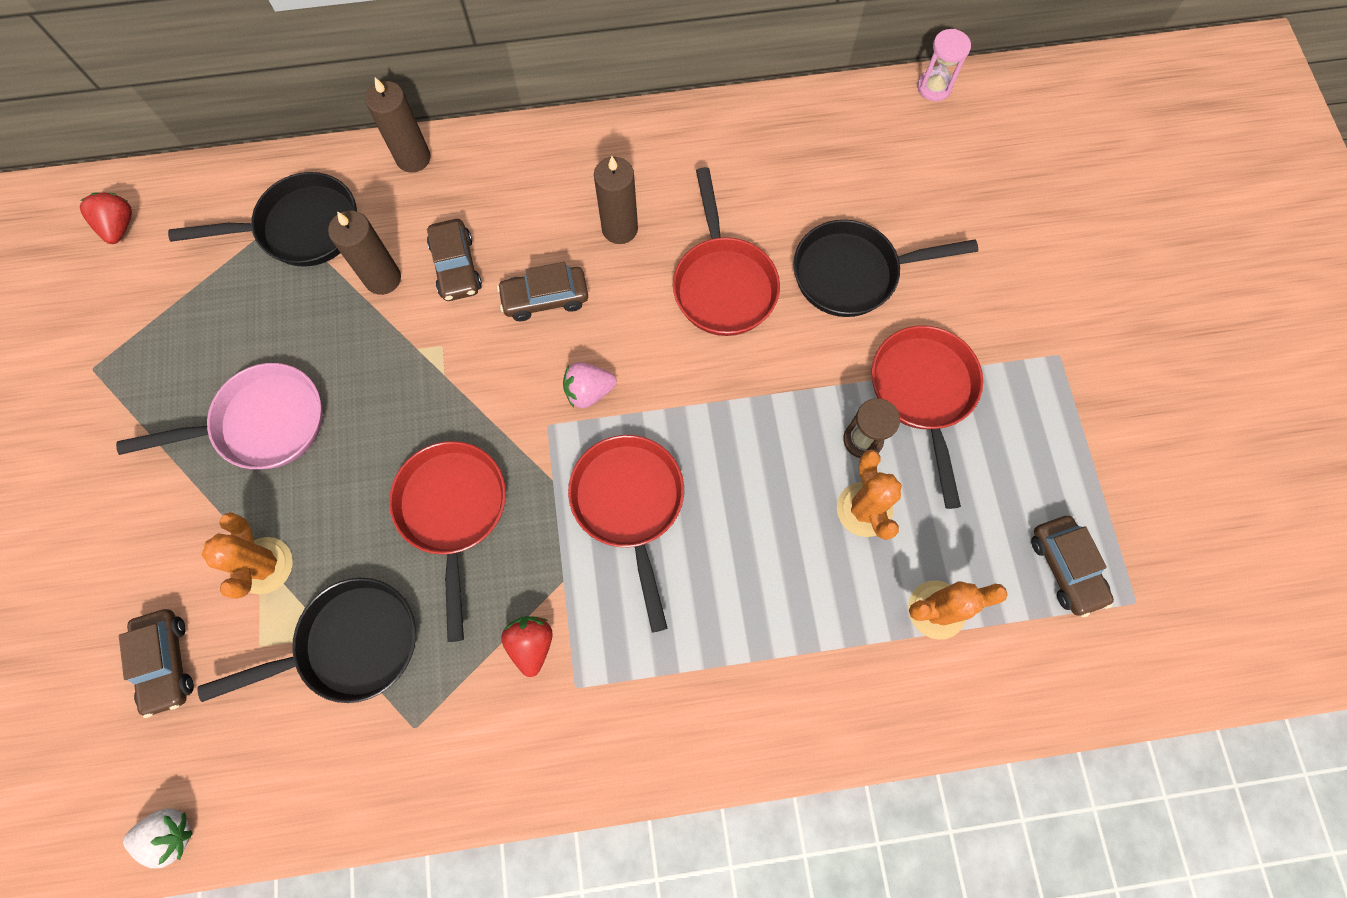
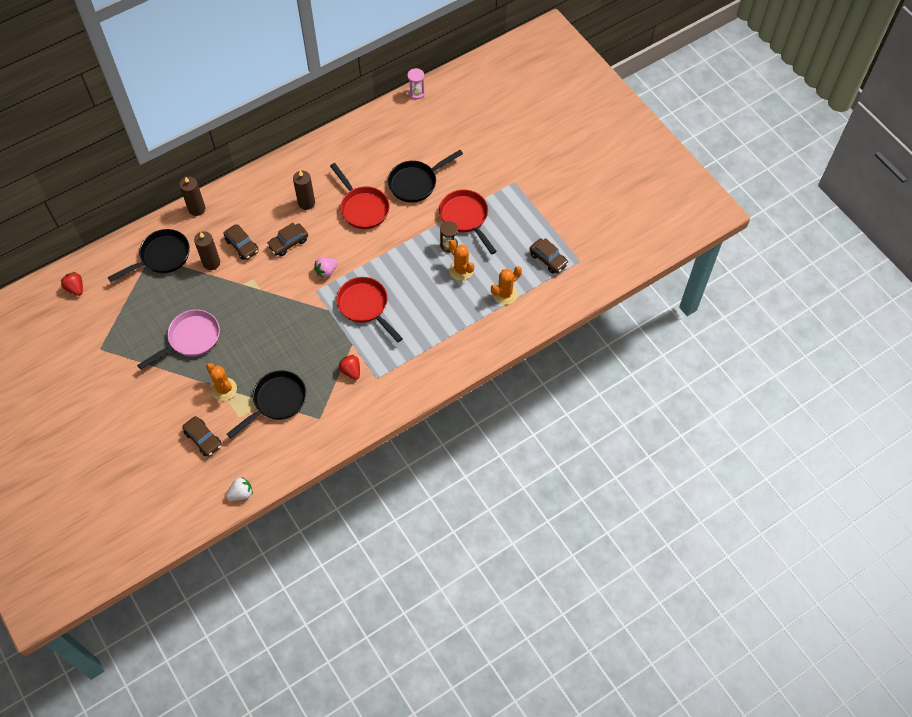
camera: 25 degrees left, 10 degrees down
red pan [389,441,506,642] -> none

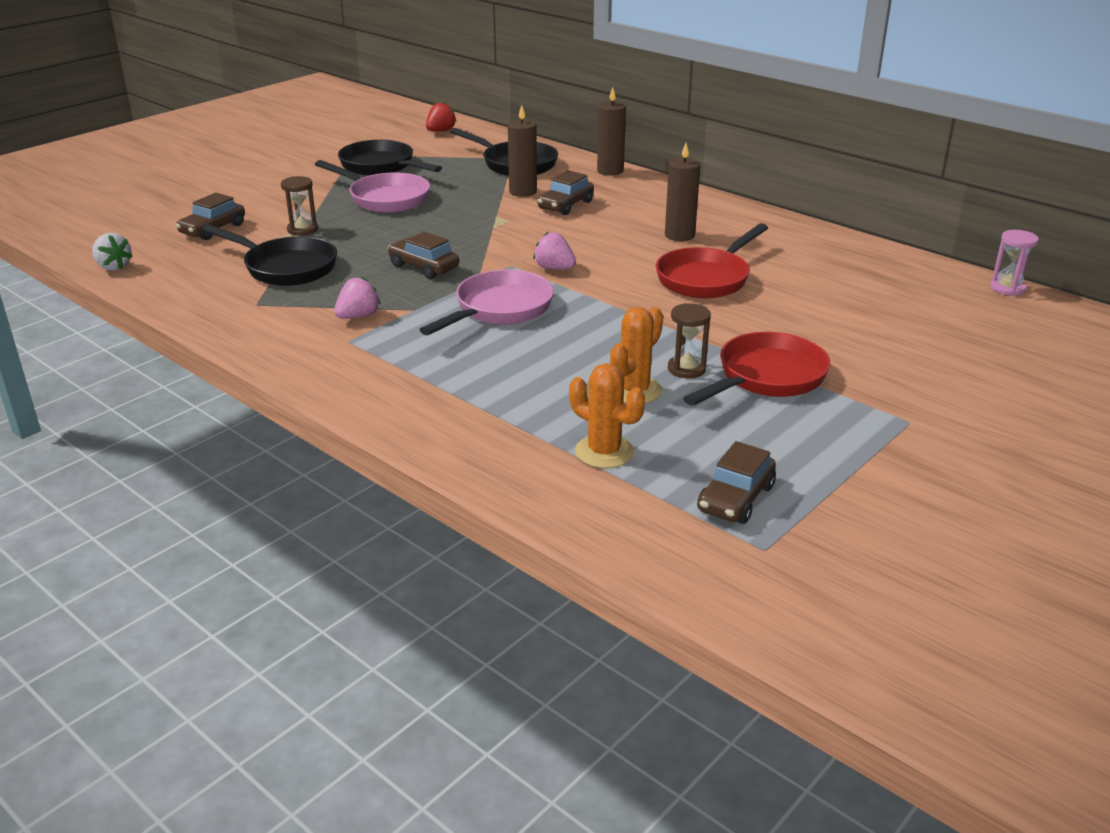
camera: 75 degrees right, 30 degrees down
orange cactus [206,363,237,401] -> brown hourglass [281,176,318,236]
brown car [267,223,308,256] -> brown car moved to [388,232,459,279]
red pan [336,277,403,342] -> pink pan [419,270,554,335]
red strawberry [339,355,360,380] -> pink strawberry [334,277,381,319]
black pan [388,150,463,203] -> black pan moved to [338,140,442,175]

